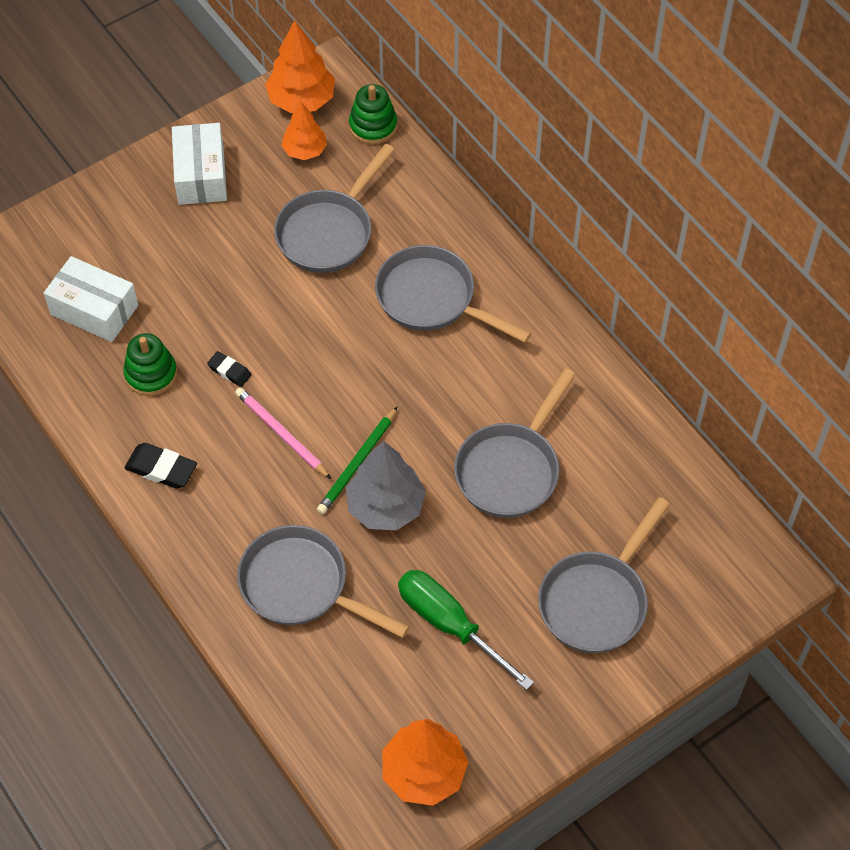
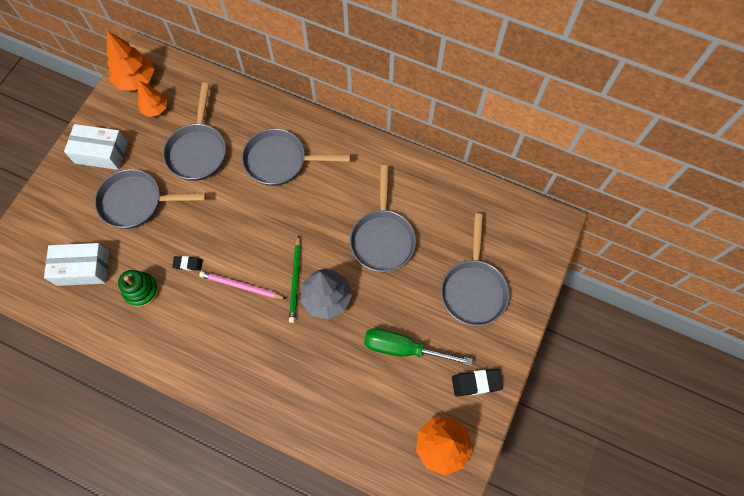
camera: 30 degrees left, 10 degrees up
black eraser [125,443,197,489] -> black eraser moved to [452,369,503,396]
white box [172,123,227,205] -> white box turned 45 degrees counterclockwise [64,124,128,170]
grey pan [237,525,410,638] -> grey pan moved to [94,169,206,229]
green stacking toy [349,84,397,144] -> none

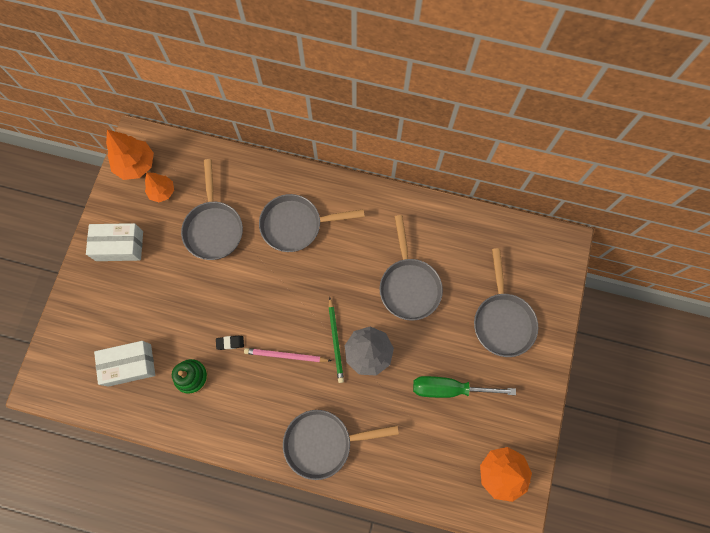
camera: 10 degrees left, 5 degrees up
grey pan [94,169,206,229] -> grey pan moved to [283,410,399,480]
black eraser [452,369,503,396] -> none

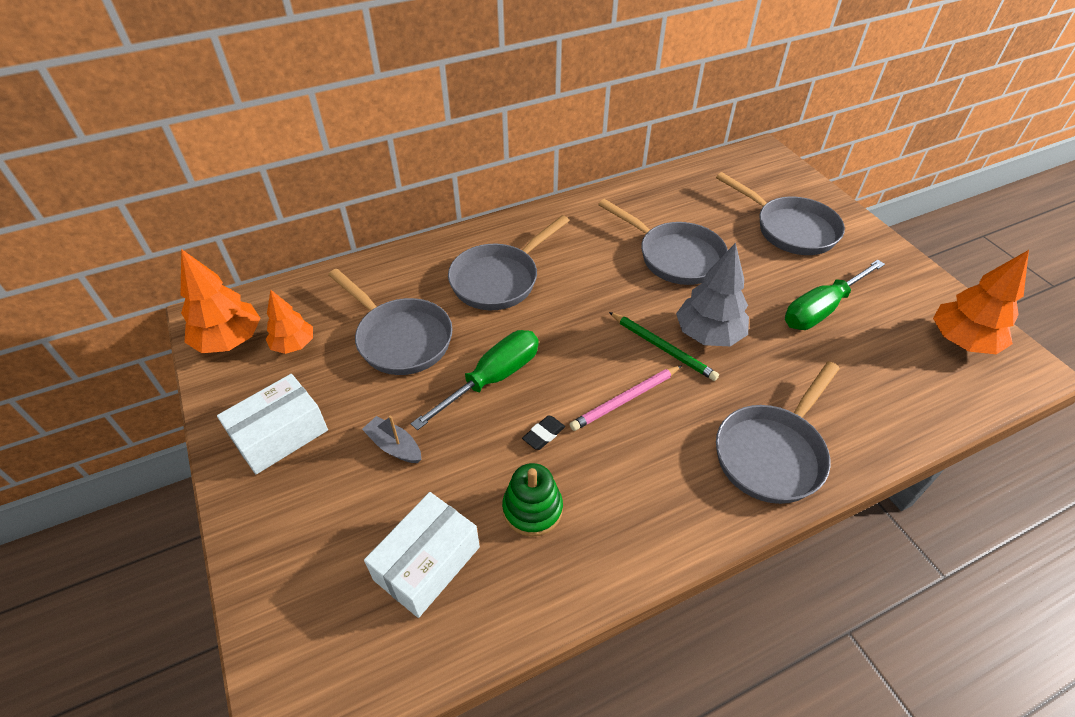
camera: 40 degrees left, 25 degrees down
none -> grey boat [362,416,421,463]
none -> green screwdriver [411,330,539,430]

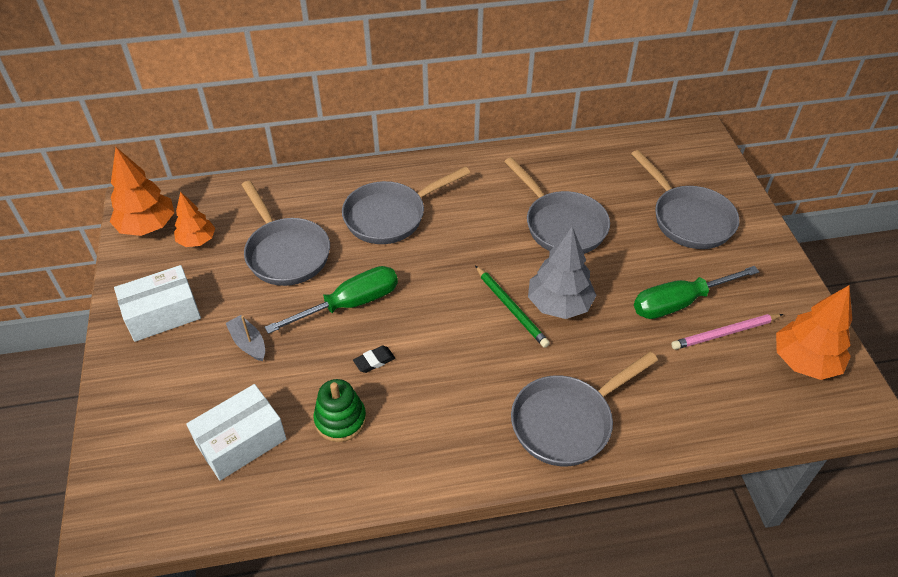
camera: 15 degrees right, 0 degrees up
pink pencil [570,365,682,431] -> pink pencil moved to [671,314,783,350]

